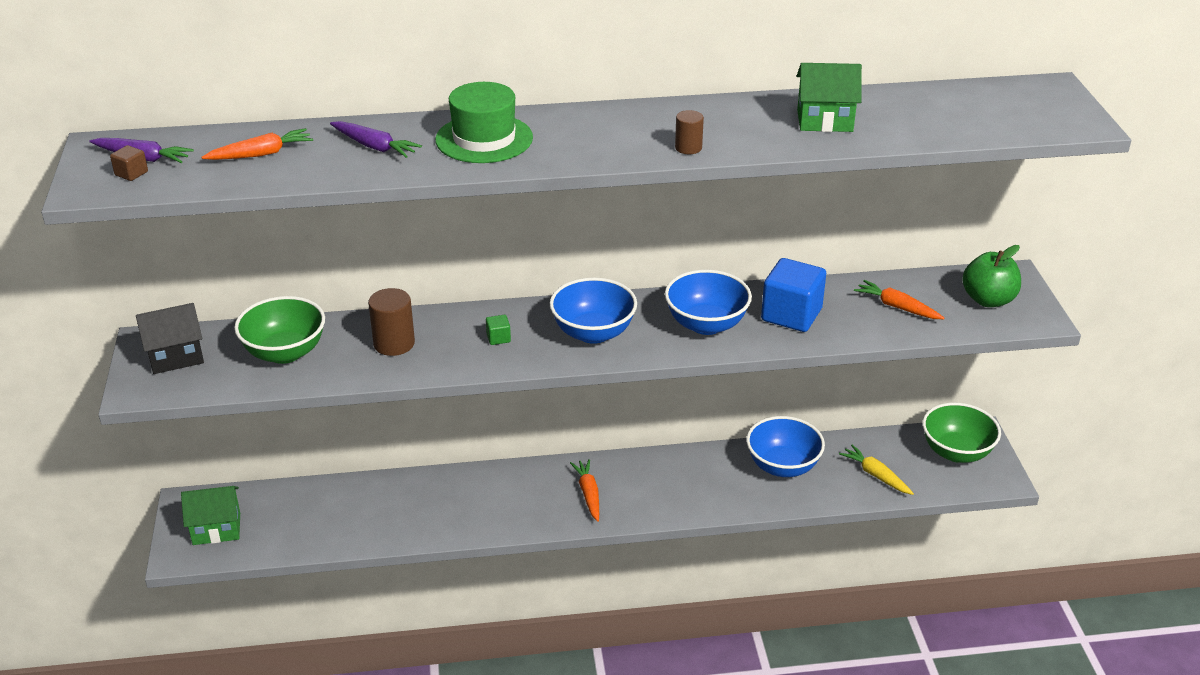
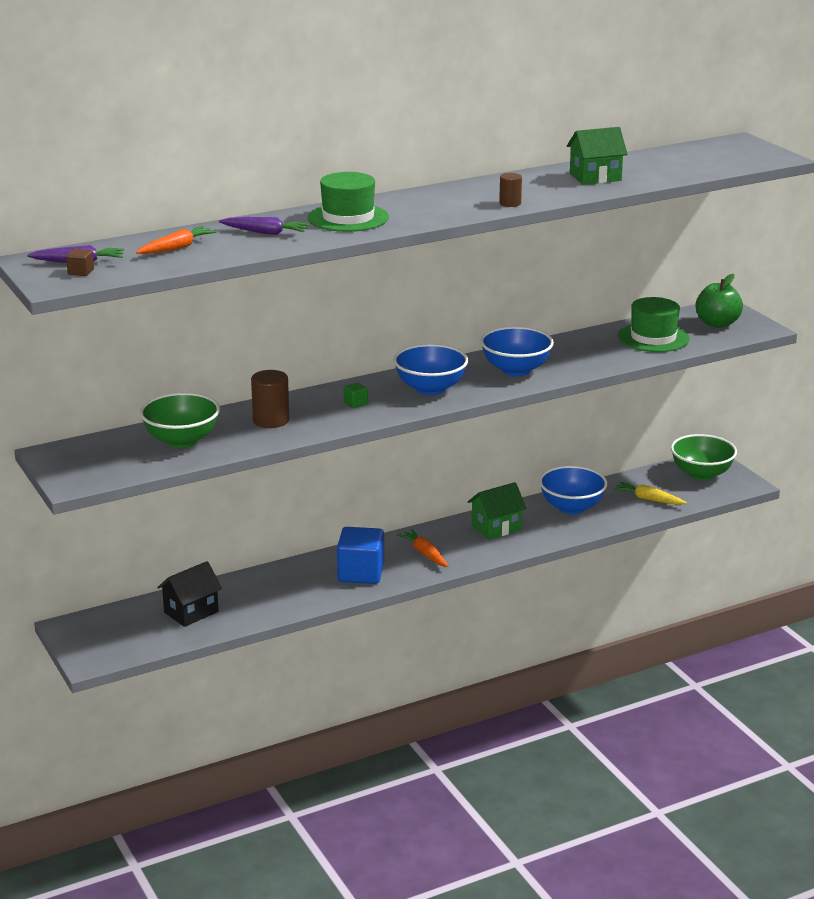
camera: 20 degrees left, 10 degrees down
black house [136,303,204,374] -> black house moved to [157,561,222,627]
green house [181,486,240,545] -> green house moved to [468,482,527,540]
blue cube [761,258,826,332] -> blue cube moved to [337,527,384,584]
orange carrot [854,280,944,319] -> green hat [618,297,690,352]

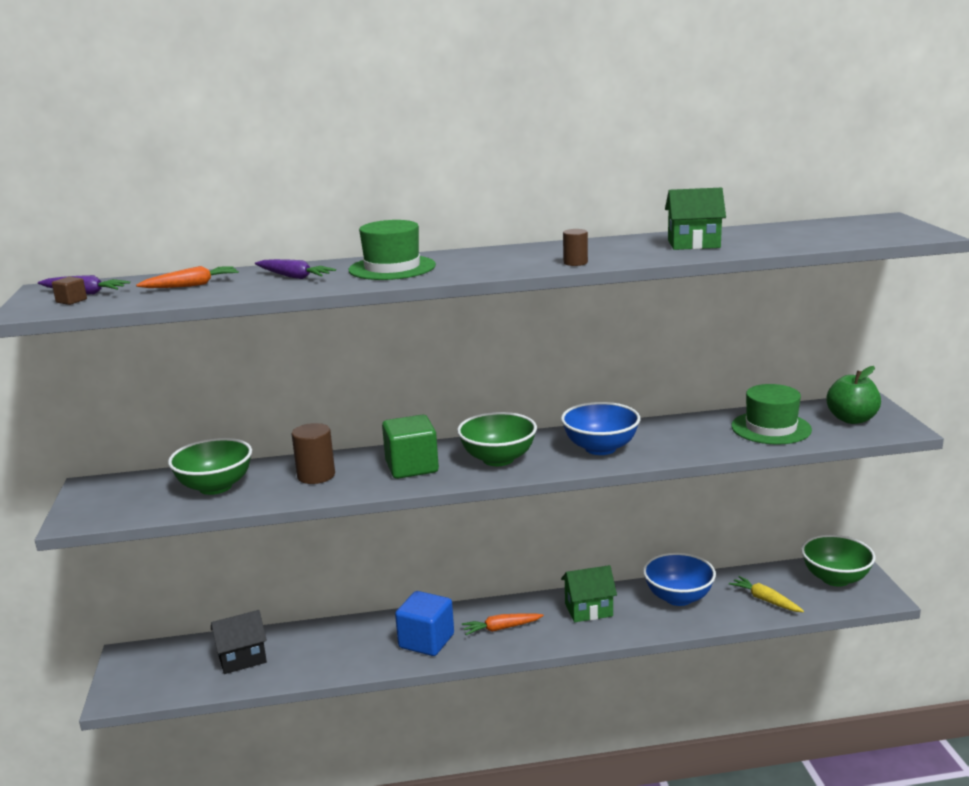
camera: 20 degrees right, 5 degrees down
green cube [343,382,368,408] -> green cube [382,414,439,479], size x2.38
blue bowl [393,344,468,395] -> green bowl [457,412,537,466]
orange carrot [397,529,448,567] -> orange carrot turned 90 degrees counterclockwise [462,613,544,635]

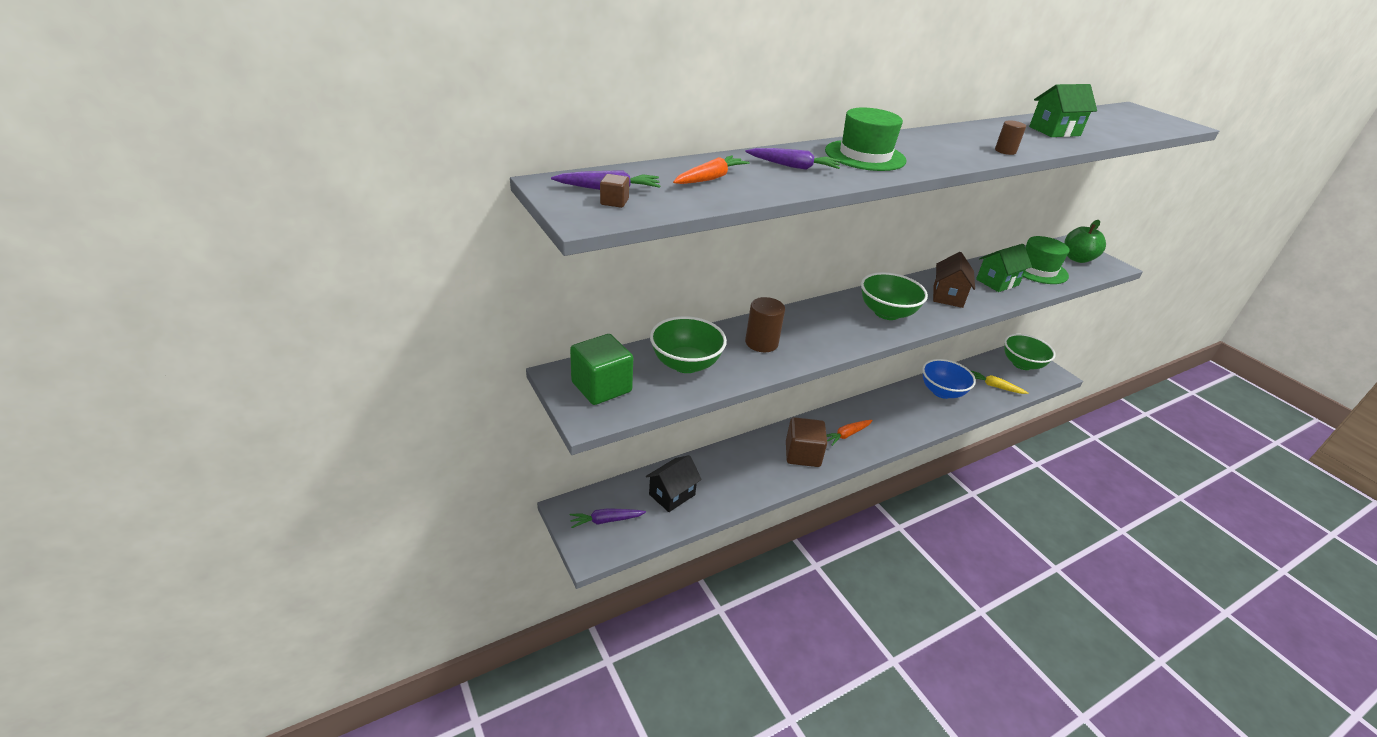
camera: 25 degrees left, 15 degrees up
green cube [382,414,439,479] -> green cube moved to [570,334,633,405]
blue cube [395,591,454,656] -> brown cube [786,417,827,467]
blue bowl [561,402,640,455] -> brown house [933,252,975,308]
green house [561,565,617,622] -> green house moved to [976,244,1032,292]
none -> purple carrot [569,508,646,528]

